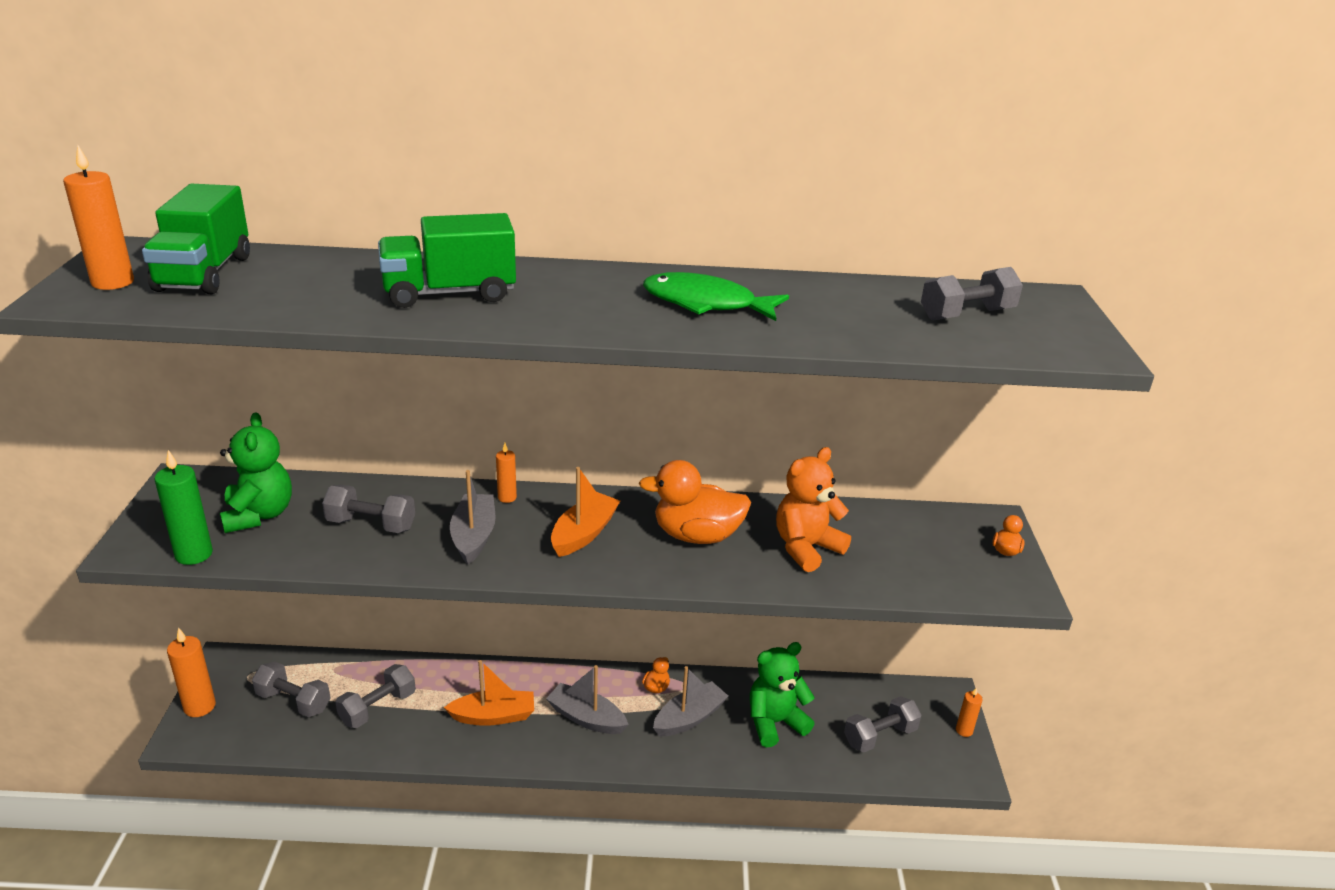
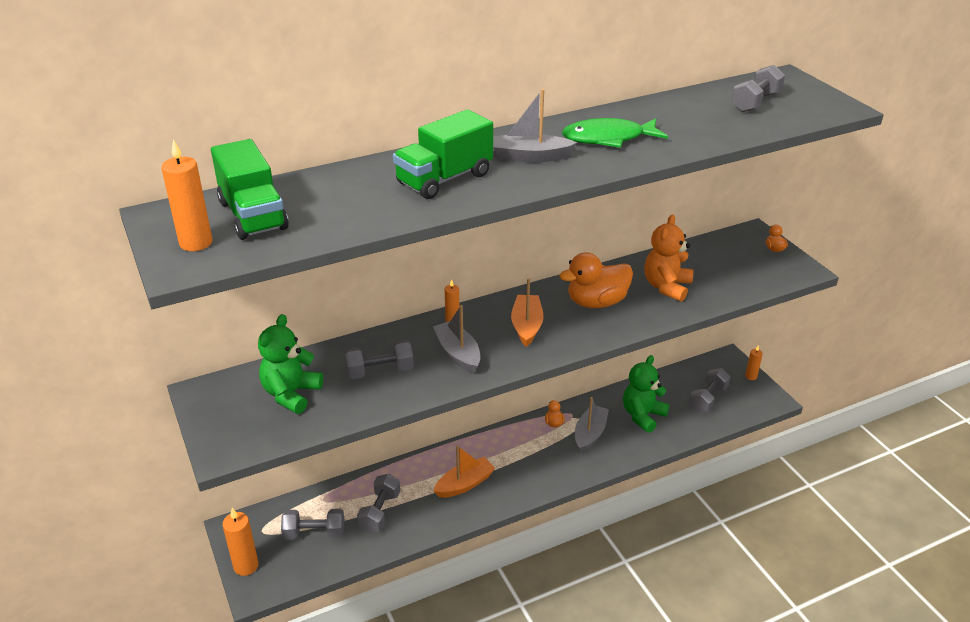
camera: 25 degrees left, 5 degrees up
green candle [155,450,213,565] -> none
green teddy bear [220,412,292,533] -> green teddy bear turned 120 degrees counterclockwise [258,314,323,414]
grey boat [546,665,629,734] -> grey boat moved to [493,89,577,162]

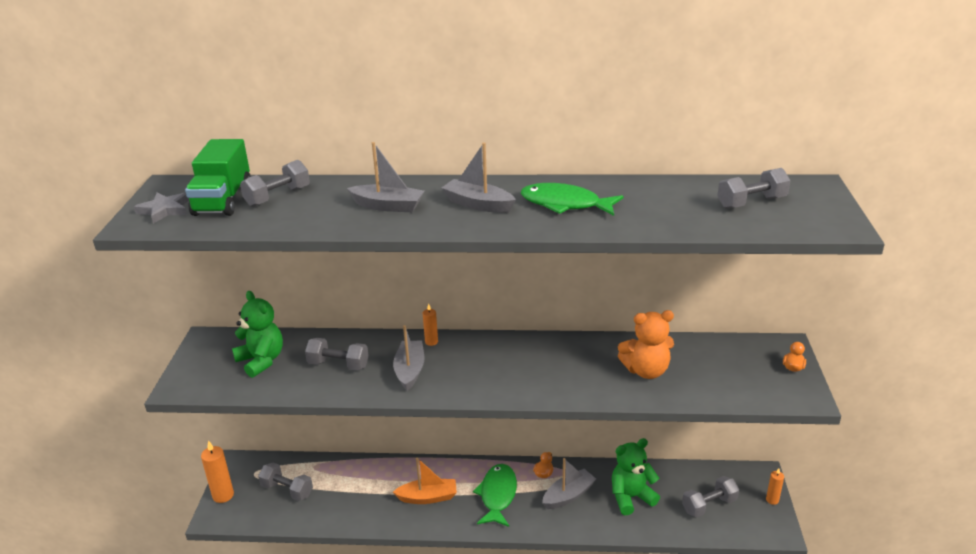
camera: 30 degrees right, 5 degrees down
orange candle [161,139,212,251] -> grey star [134,193,189,224]
green teddy bear [258,314,323,414] -> green teddy bear turned 90 degrees clockwise [232,291,283,378]
grey dumbbell [357,474,400,533] -> grey dumbbell moved to [240,160,310,207]
green truck [393,109,493,199] -> grey boat [347,142,424,212]
orange boat [511,279,544,347] -> none
orange duck [559,252,633,308] -> none
orange teddy bear [644,215,693,302] -> orange teddy bear turned 150 degrees counterclockwise [618,310,674,379]
none -> green fish [473,464,517,527]

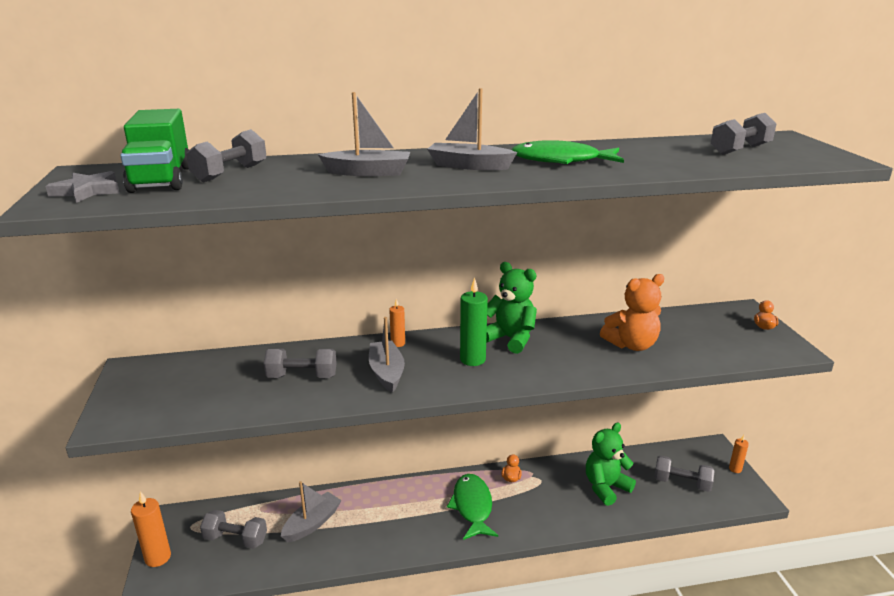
camera: 15 degrees left, 5 degrees down
green teddy bear [232,291,283,378] -> green teddy bear moved to [486,262,537,354]
orange boat [393,458,457,504] -> none
grey boat [542,458,596,509] -> grey boat moved to [281,481,342,542]
grey dumbbell [682,476,739,517] -> grey dumbbell turned 60 degrees clockwise [654,455,715,492]
none -> green candle [460,278,488,366]

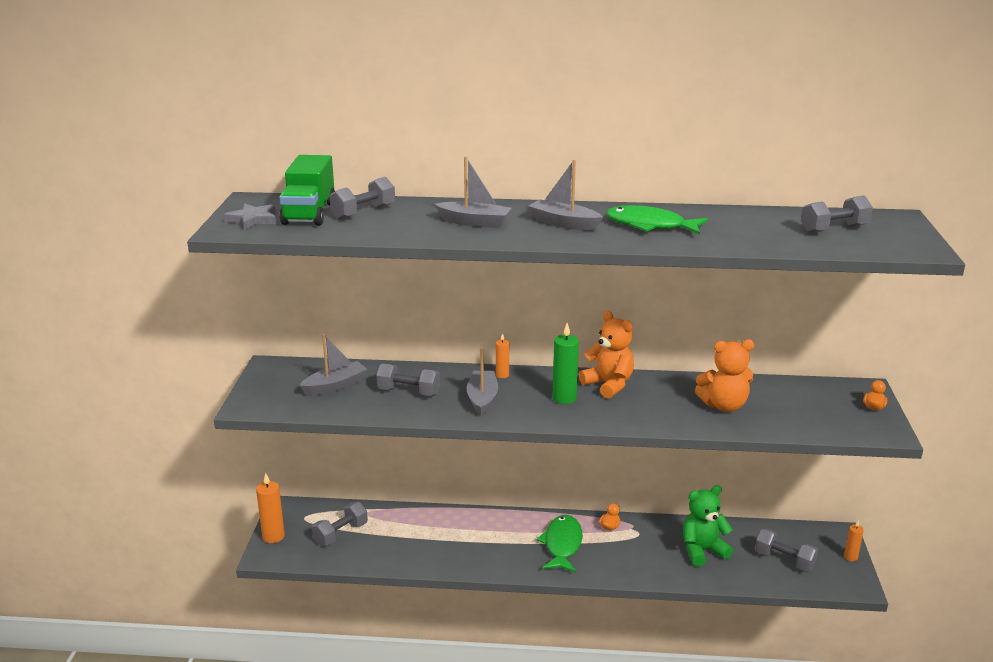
camera: 15 degrees right, 0 degrees up
grey dumbbell [200,510,267,549] -> grey dumbbell turned 75 degrees counterclockwise [312,502,368,546]
grey boat [281,481,342,542] -> grey boat moved to [299,334,367,396]
green teddy bear [486,262,537,354] -> orange teddy bear [579,311,634,399]

